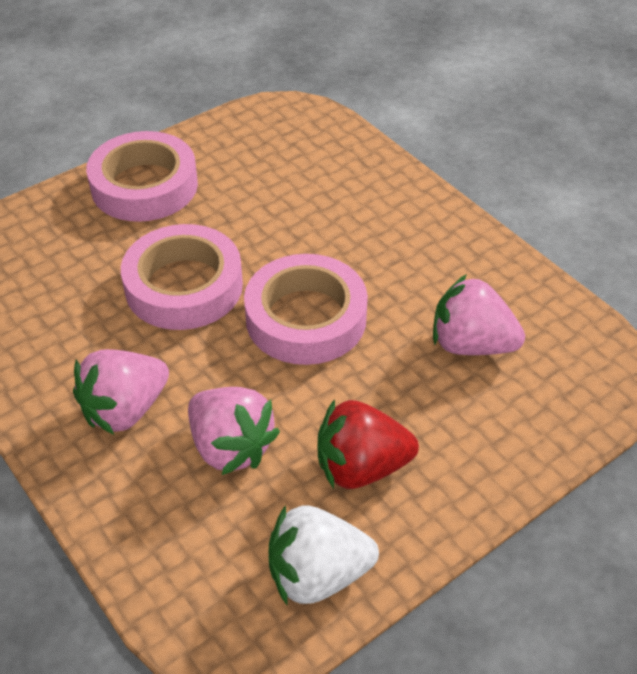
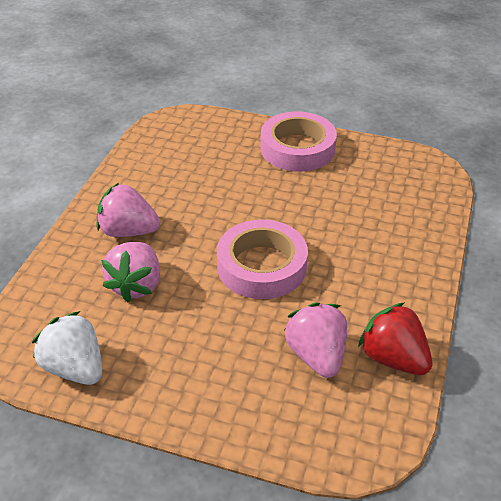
camera: 55 degrees right, 5 degrees down
pink tape [121,224,243,330] -> none
red strawberry [318,399,419,489] -> red strawberry moved to [358,302,432,375]

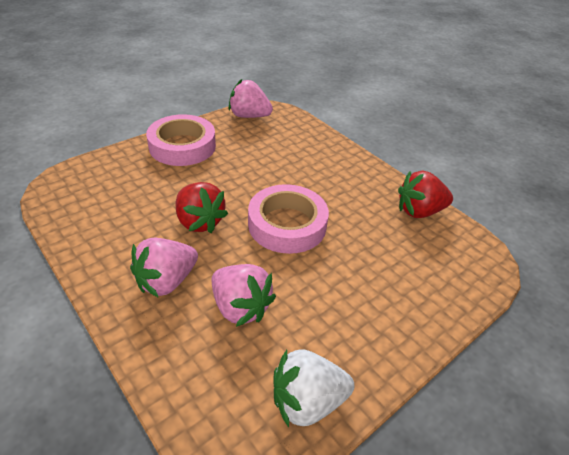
camera: 60 degrees left, 0 degrees up
pink strawberry [285,302,347,378] -> pink strawberry moved to [229,79,273,118]
none -> red strawberry [175,182,228,233]

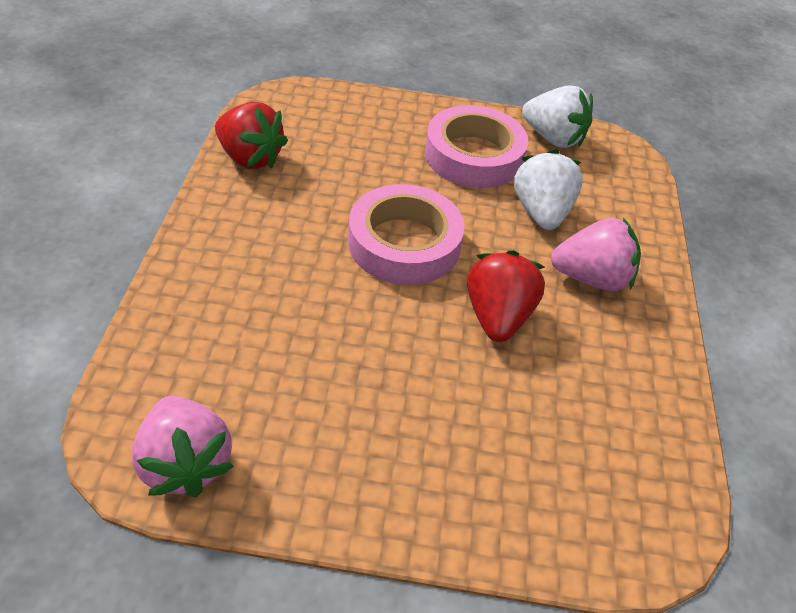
camera: 135 degrees left, 5 degrees up
pink tape [146,114,216,166] -> pink tape moved to [425,105,528,188]
pink strawberry [211,264,276,327] -> white strawberry [514,149,583,230]

